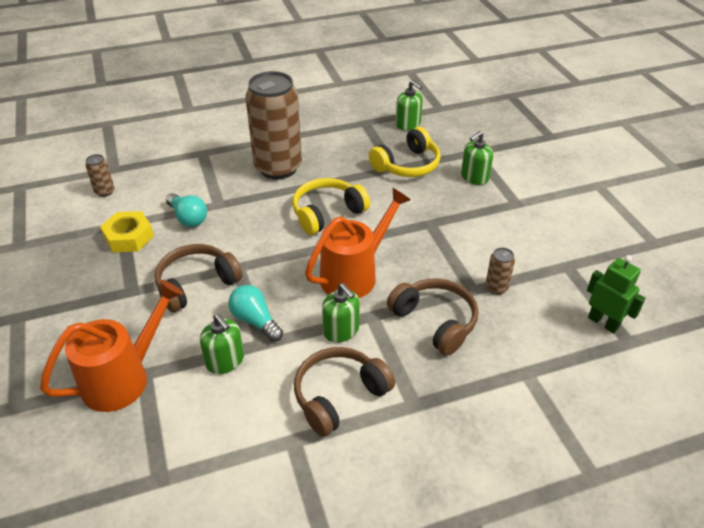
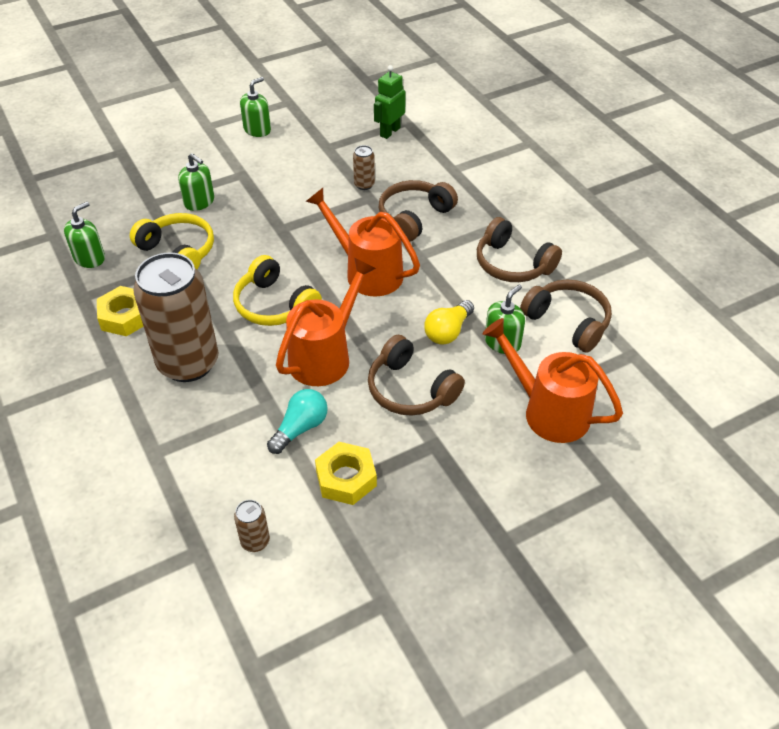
camera: 100 degrees left, 5 degrees up
turquoise light bulb [228,285,283,342] -> yellow light bulb [424,300,474,345]
green soap dispenser [322,283,360,342] -> green soap dispenser moved to [240,77,271,137]
none -> yellow nut [97,286,144,336]
none -> orange watering can [276,258,376,386]
none -> brown headphones [520,280,612,353]

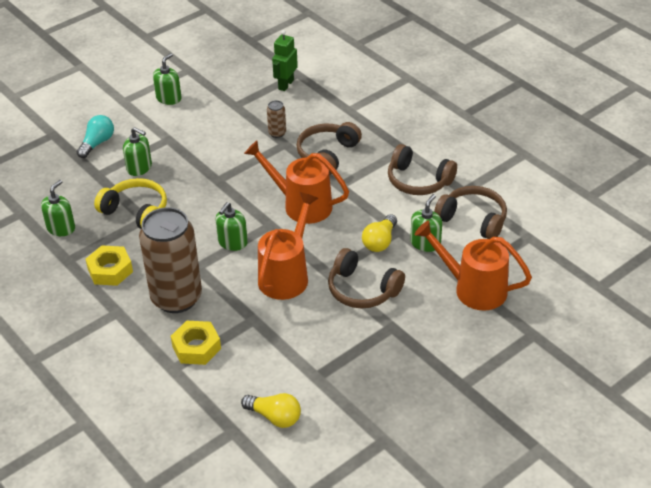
camera: 10 degrees left, 5 degrees down
yellow headphones [233,255,322,326] -> green soap dispenser [215,202,248,251]
brown can [234,500,270,552] -> yellow light bulb [241,393,301,428]
turquoise light bulb [267,389,328,454] -> turquoise light bulb moved to [77,115,114,158]
yellow nut [315,442,377,505] -> yellow nut moved to [171,321,221,365]

